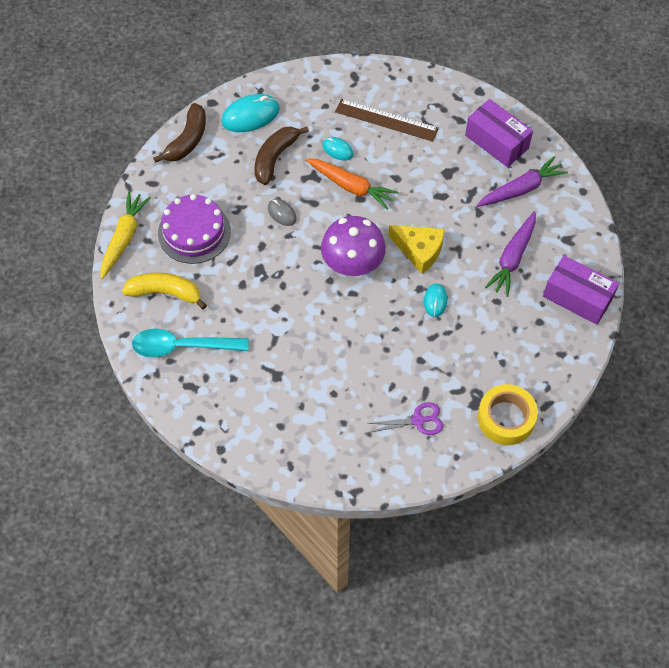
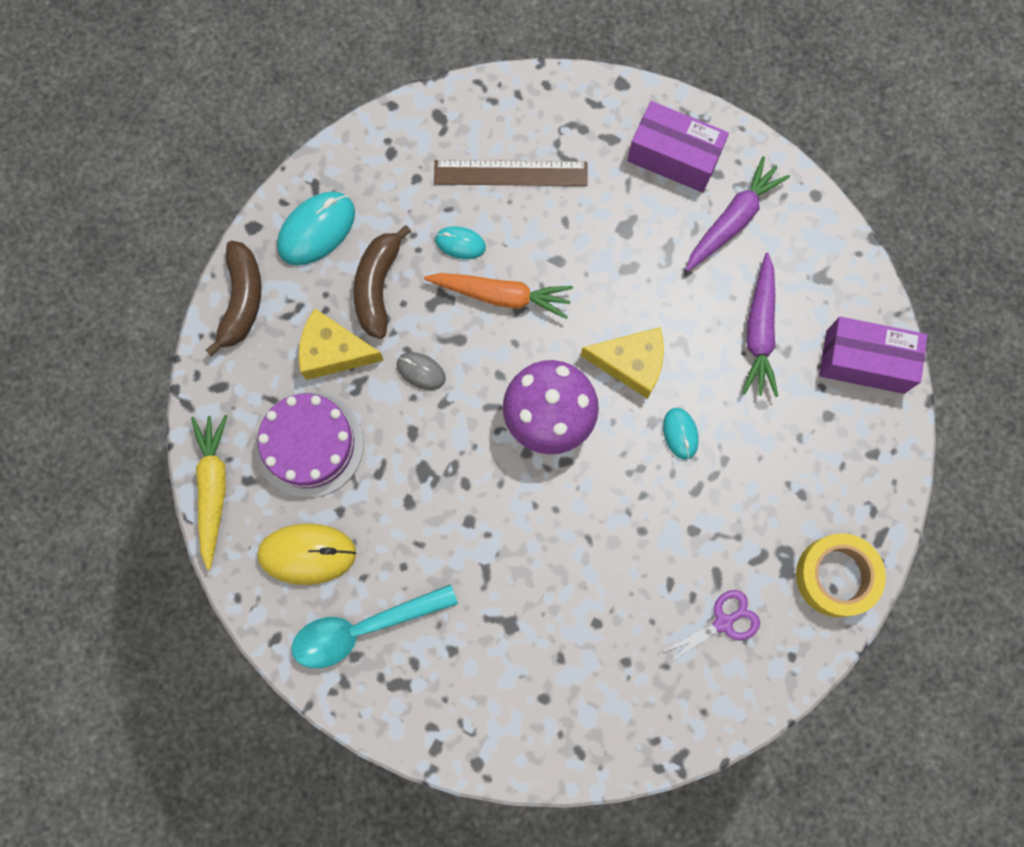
camera: 20 degrees left, 15 degrees up
yellow banana [122,273,207,309] -> yellow mouse [257,524,356,585]
none -> yellow cheese [299,309,384,380]

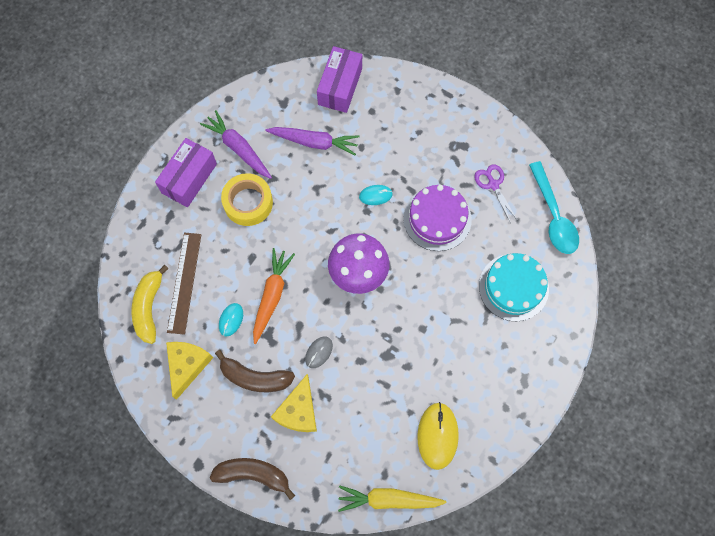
camera: 85 degrees left, 5 degrees down
purple cake [256,392,364,498] -> purple cake moved to [403,185,472,251]
turquoise mouse [277,191,355,265] -> none
turquoise spoon [292,584,458,668] -> turquoise spoon moved to [529,161,579,254]
yellow cheese [581,327,664,399] -> yellow cheese moved to [166,342,213,400]
yellow tape [796,533,886,617] -> yellow tape moved to [221,173,273,226]
none -> yellow banana [131,265,169,344]
none -> turquoise cake [479,253,549,321]

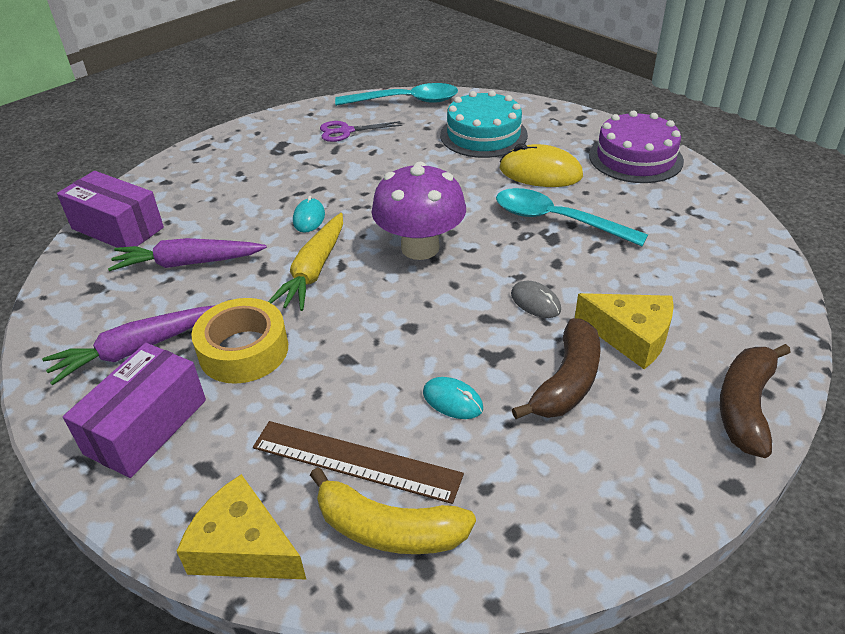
camera: 75 degrees left, 30 degrees down
purple box [155,138,217,207] -> purple box turned 75 degrees clockwise [63,343,206,478]
yellow cheese [166,342,213,400] -> yellow cheese moved to [176,474,306,580]
orange carrot [253,248,295,344] -> none
purple carrot [265,127,359,155] -> purple carrot turned 120 degrees counterclockwise [108,238,267,271]
yellow carrot [338,485,446,512] -> yellow carrot moved to [268,213,343,311]
purple cake [403,185,472,251] -> purple cake moved to [589,110,684,183]
yellow mouse [417,402,459,470] -> yellow mouse moved to [500,143,583,187]
none -> turquoise spoon [496,188,648,246]

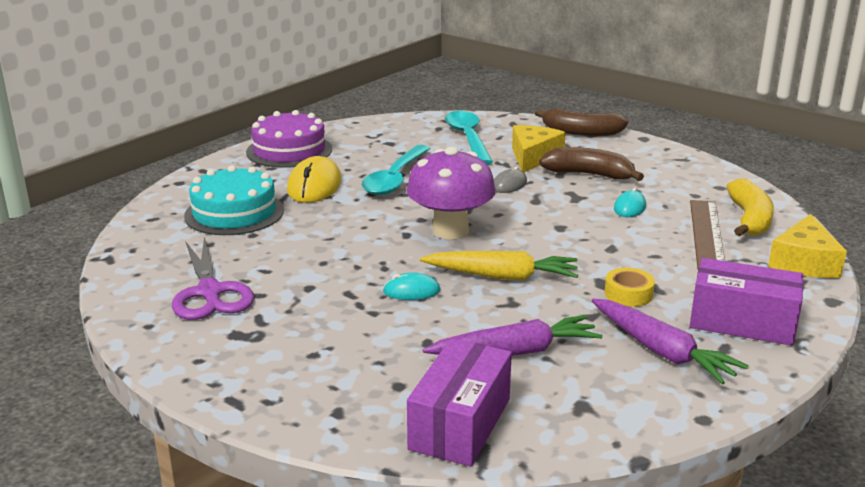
camera: 100 degrees left, 15 degrees down
purple carrot [108,238,267,271] -> purple carrot turned 90 degrees counterclockwise [423,315,602,356]
yellow tape [191,298,288,384] -> yellow tape [605,268,655,307], size x0.57
purple scissors [320,121,402,142] -> purple scissors [172,237,254,320], size x1.54
turquoise spoon [335,83,458,106] -> turquoise spoon moved to [445,111,493,165]

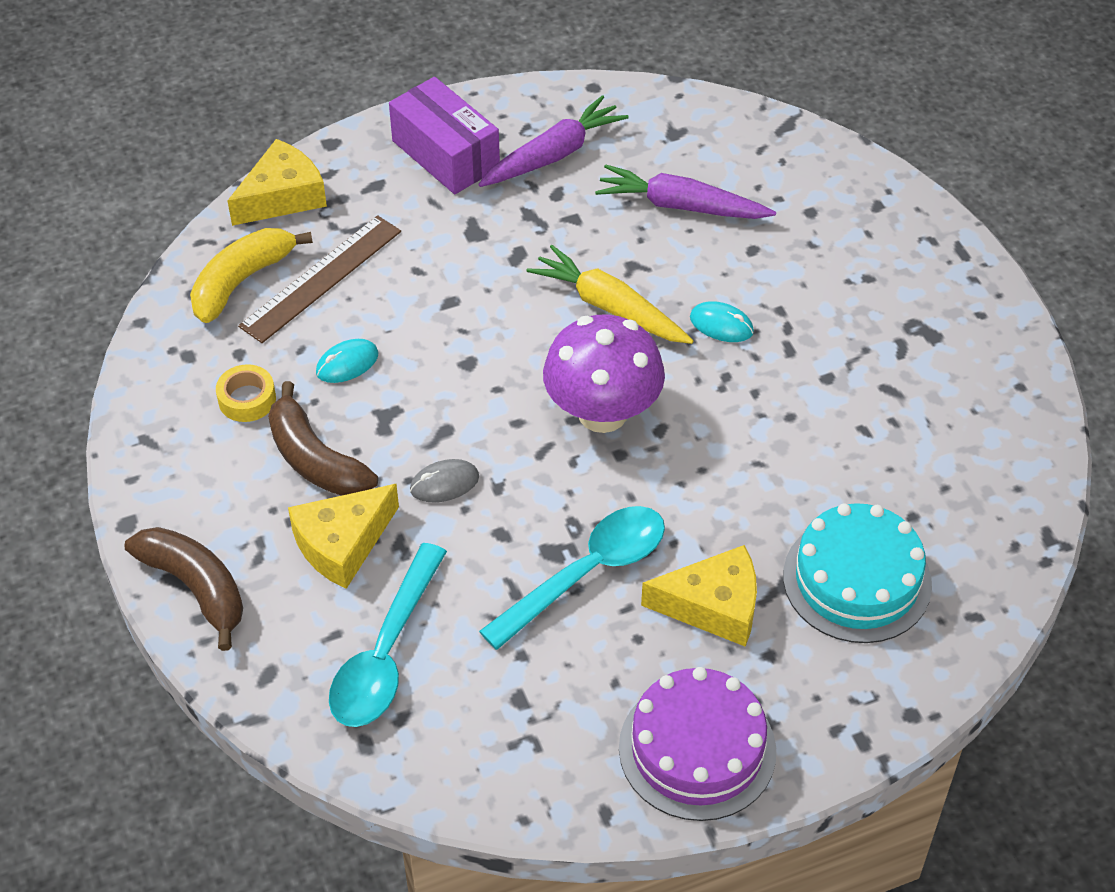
camera: 150 degrees left, 25 degrees up
purple scissors [172,237,254,320] -> none
yellow mouse [287,156,341,203] -> yellow cheese [641,545,757,647]
purple box [407,338,512,467] -> none
purple carrot [592,299,748,384] -> purple carrot turned 60 degrees clockwise [478,95,629,187]
yellow tape [605,268,655,307] -> yellow tape moved to [216,364,276,422]

